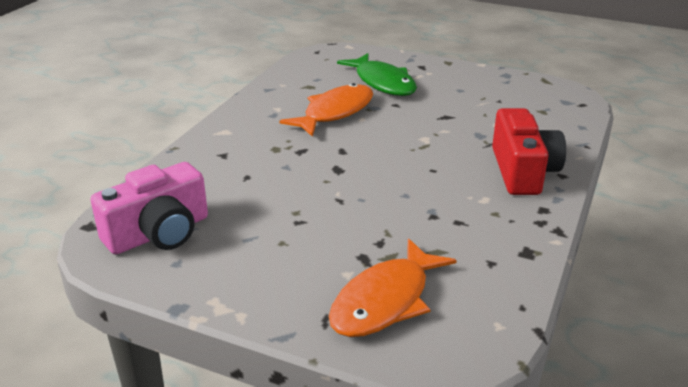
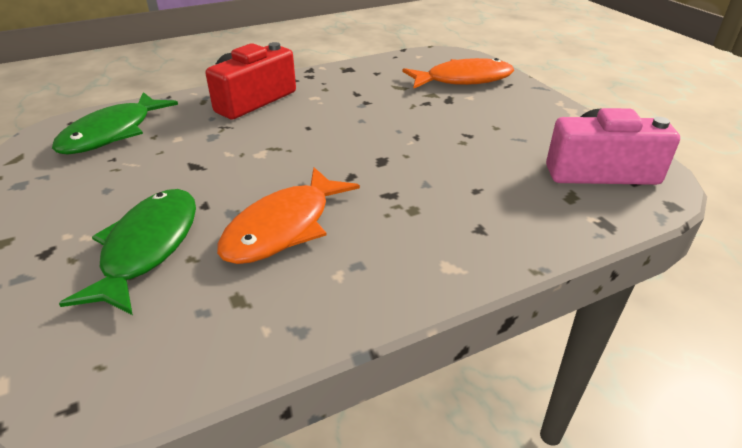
camera: 140 degrees left, 5 degrees up
orange fish [280,83,373,137] -> orange fish turned 45 degrees counterclockwise [217,167,360,264]
none -> green fish [52,92,178,154]

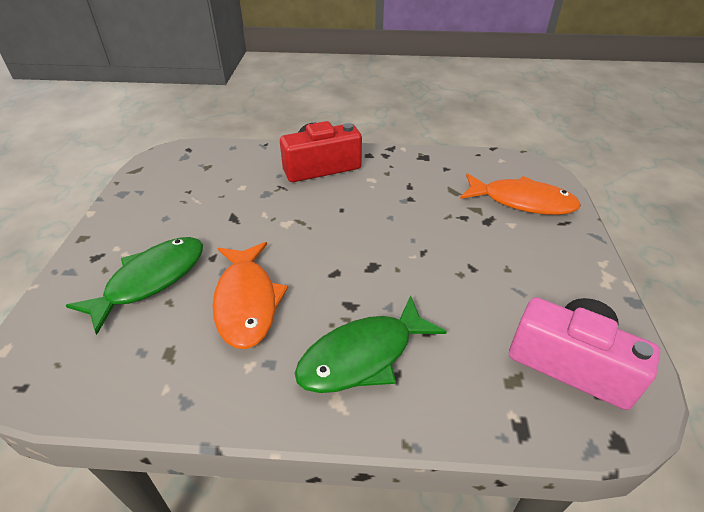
camera: 30 degrees right, 5 degrees up
green fish [52,92,178,154] -> green fish moved to [295,295,447,393]
orange fish [217,167,360,264] -> orange fish turned 75 degrees counterclockwise [212,242,288,349]

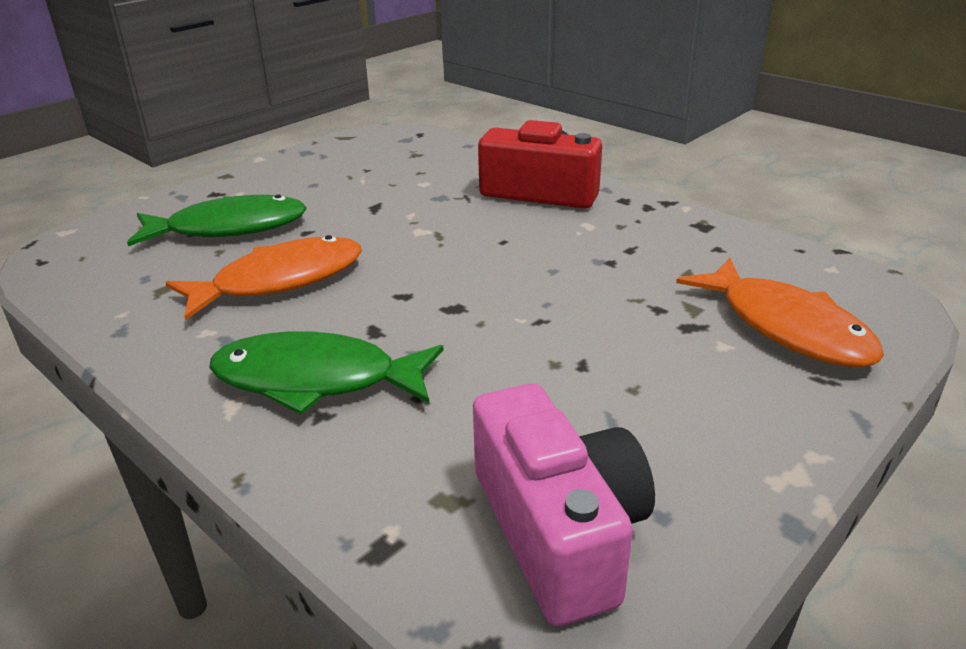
camera: 40 degrees right, 10 degrees down
orange fish [212,242,288,349] -> orange fish turned 150 degrees counterclockwise [166,235,362,320]

